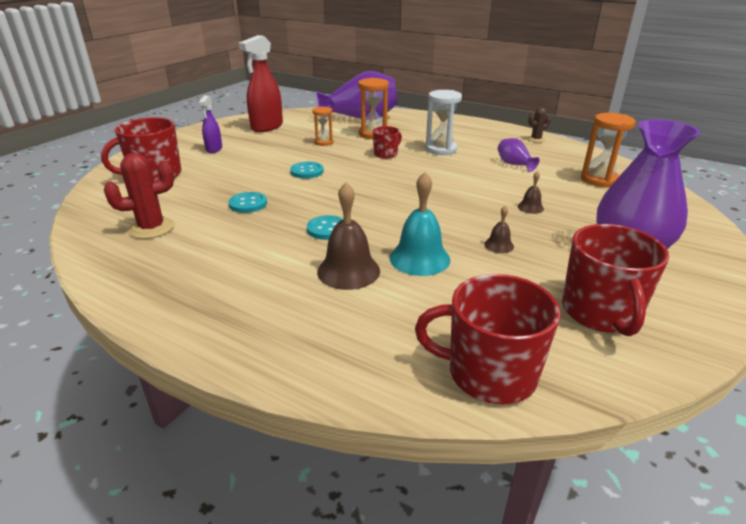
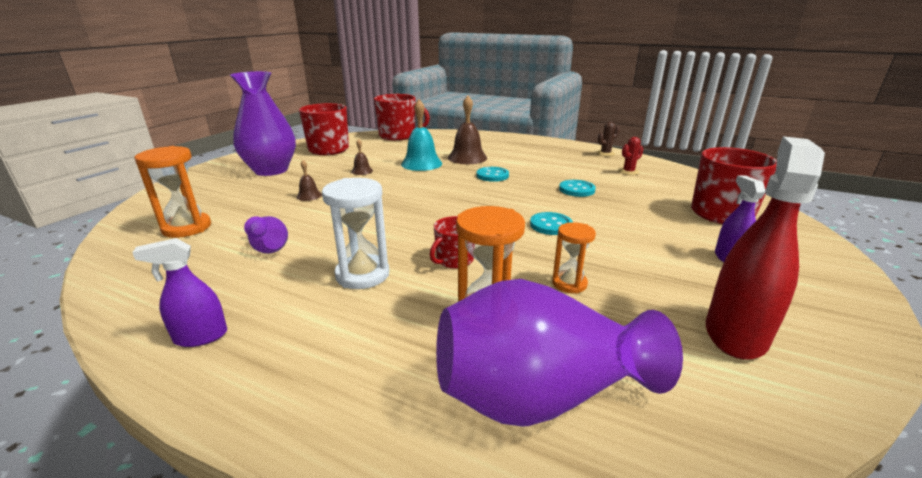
camera: 175 degrees right, 5 degrees down
red cactus [104,153,174,239] -> red cactus [619,137,643,175], size x0.58
brown cactus [527,107,551,143] -> brown cactus moved to [597,122,620,156]
none -> purple spray bottle [132,238,227,347]

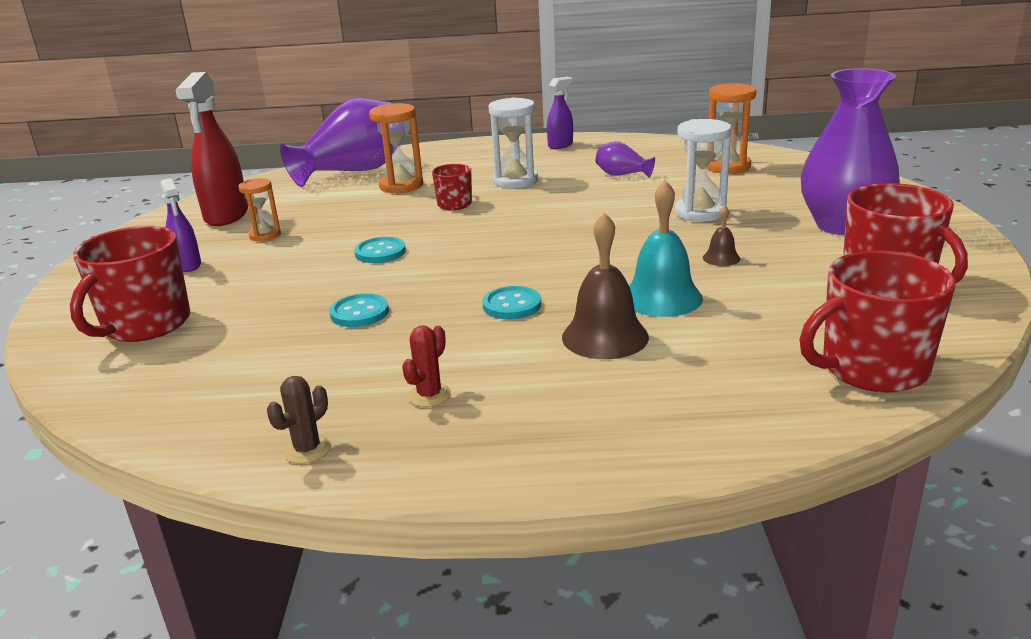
camera: 155 degrees right, 0 degrees up
brown bell [297,160,322,201] -> white hourglass [675,119,732,222]
orange hourglass [552,222,596,294] -> orange hourglass moved to [238,178,281,242]
red cactus [619,137,643,175] -> red cactus moved to [402,325,451,407]

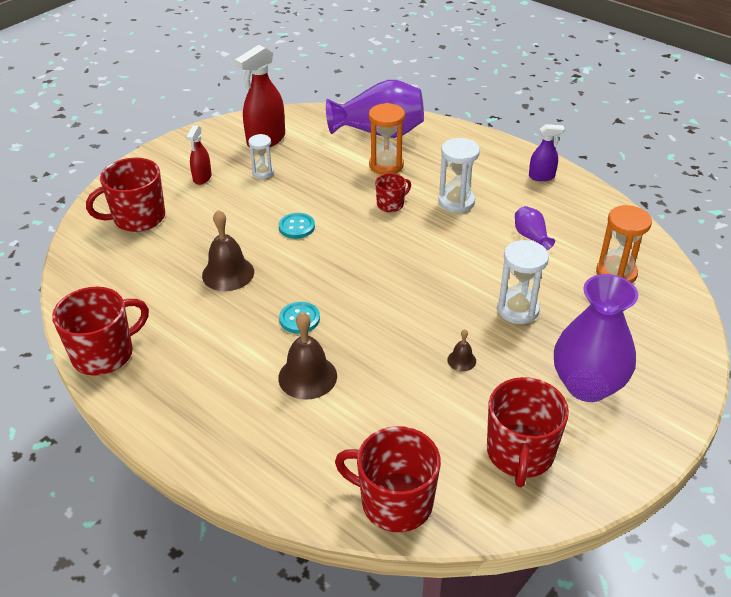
camera: 40 degrees right, 15 degrees up
purple spray bottle [161,178,201,272] -> red spray bottle [186,125,212,185]
orange hourglass [238,178,281,242] -> white hourglass [249,134,274,179]
brown cactus [267,376,331,464] -> red mug [52,287,149,376]
turquoise button [329,293,389,327] -> brown bell [202,210,254,291]
red cactus [402,325,451,407] -> none
turquoise bell [629,180,703,317] -> none

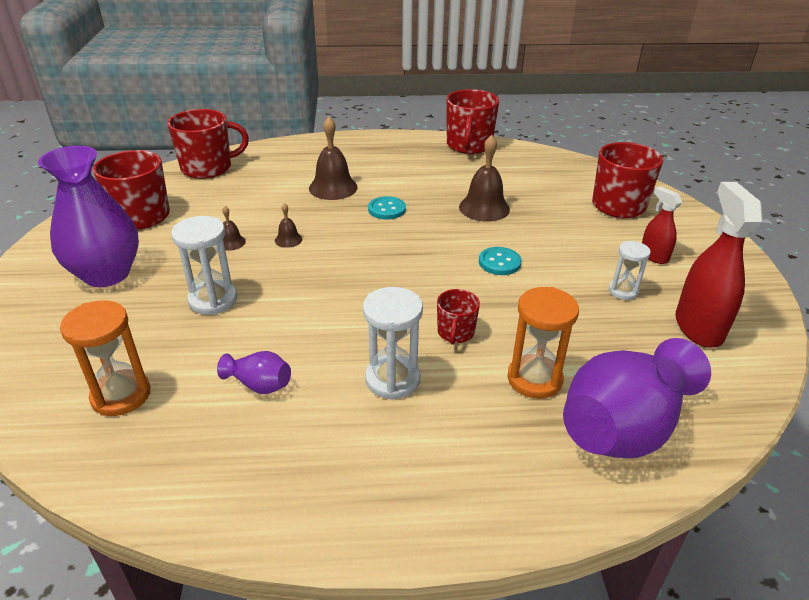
camera: 135 degrees right, 5 degrees down
purple spray bottle [529,124,565,181] -> none
none -> brown bell [275,203,302,248]

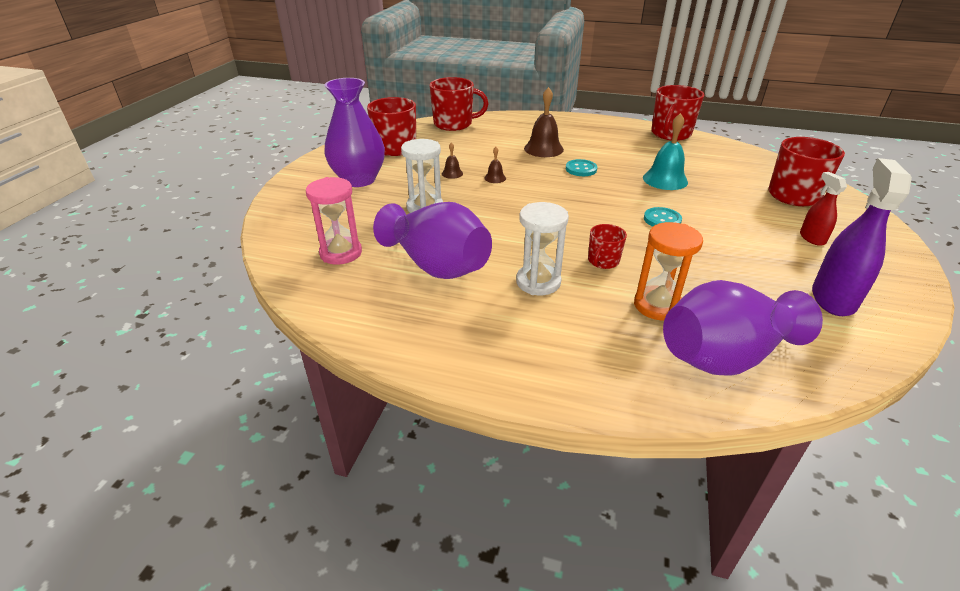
camera: 20 degrees right, 0 degrees up
orange hourglass [60,301,150,416] -> pink hourglass [306,177,362,265]
purple vase [217,351,291,394] -> purple vase [373,202,492,279], size x2.24
brown bell [459,135,510,222] -> turquoise bell [643,113,688,190]
white hourglass [609,241,651,300] -> none
red spray bottle [675,182,763,348] -> purple spray bottle [812,158,912,316]

